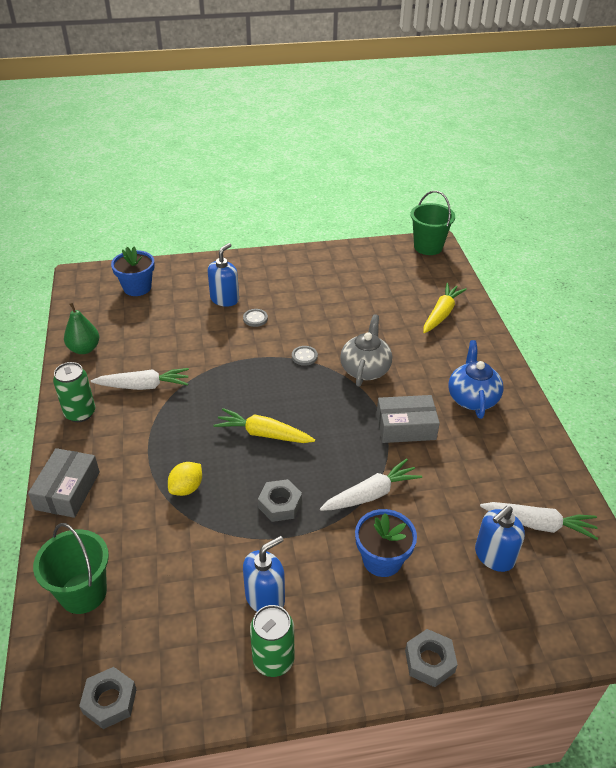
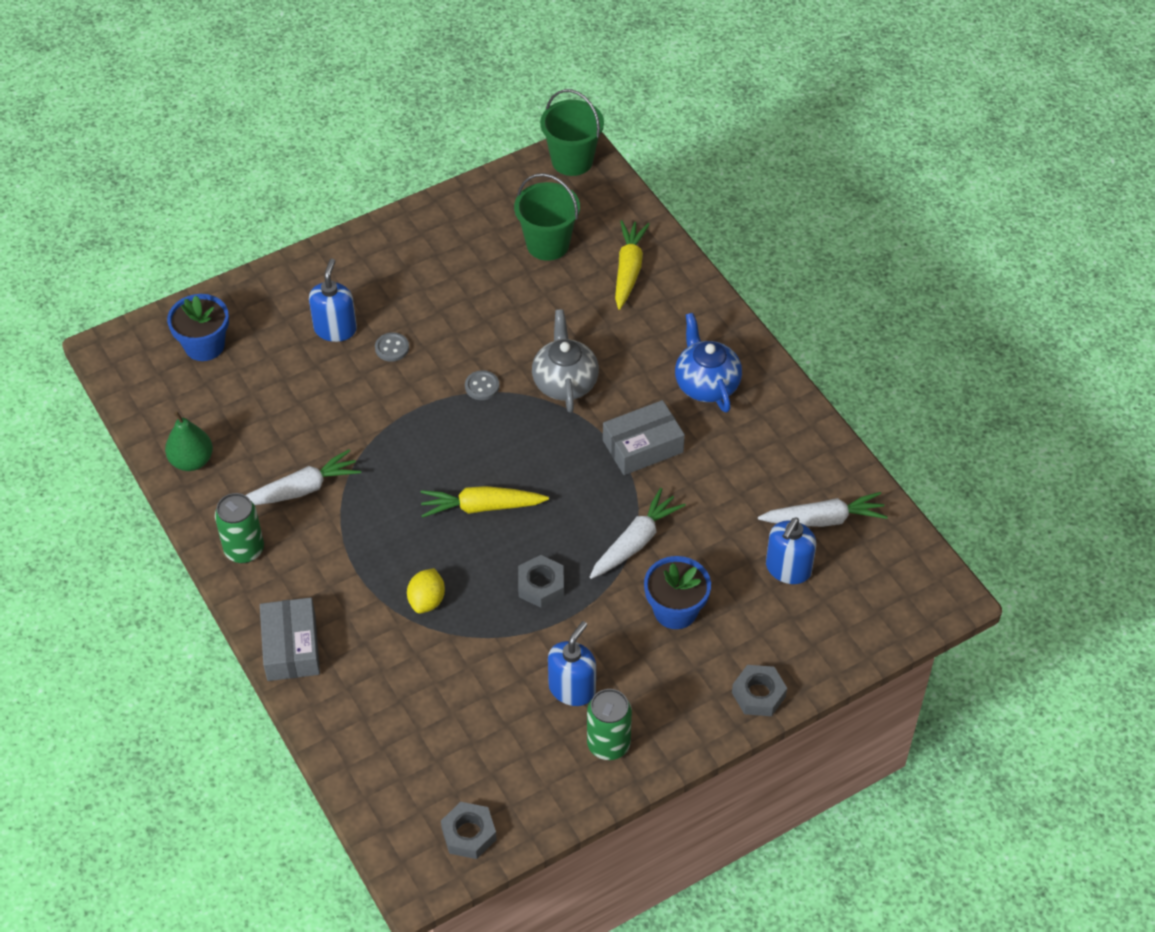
camera: 20 degrees left, 10 degrees up
green bucket [33,523,109,614] -> green bucket moved to [514,173,580,261]

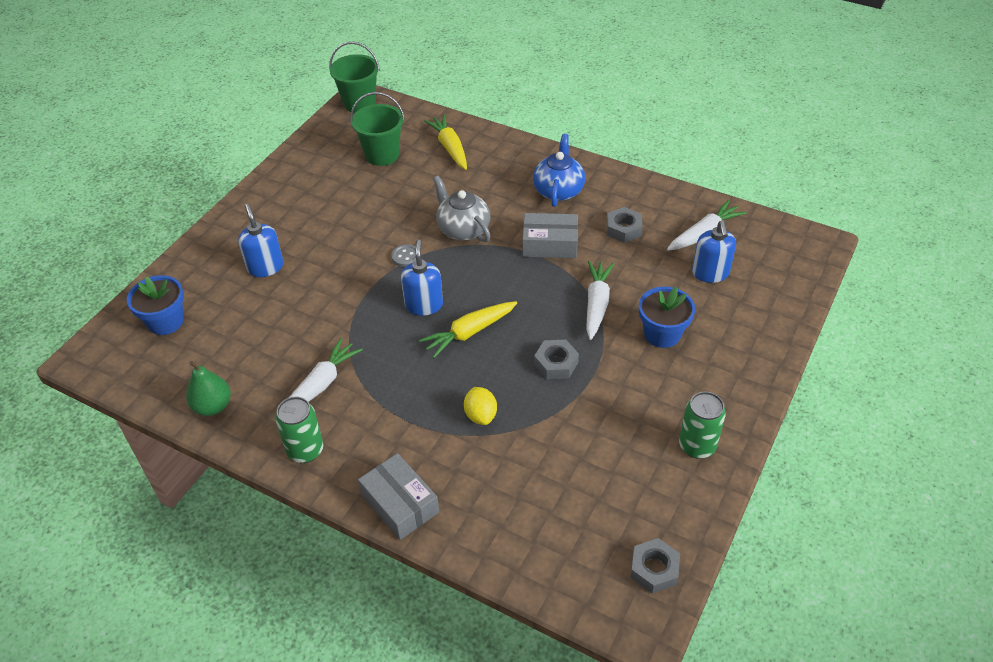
camera: 30 degrees left, 5 degrees down
grey button [375,332,409,362] -> none
blue soap dispenser [548,621,596,706] -> blue soap dispenser moved to [401,240,443,316]
grey box [603,400,685,475] -> grey box turned 60 degrees clockwise [522,213,578,258]
blue teapot [675,313,742,413] -> blue teapot turned 60 degrees clockwise [533,134,585,207]
grey nut [732,665,787,716] -> grey nut moved to [607,207,642,243]

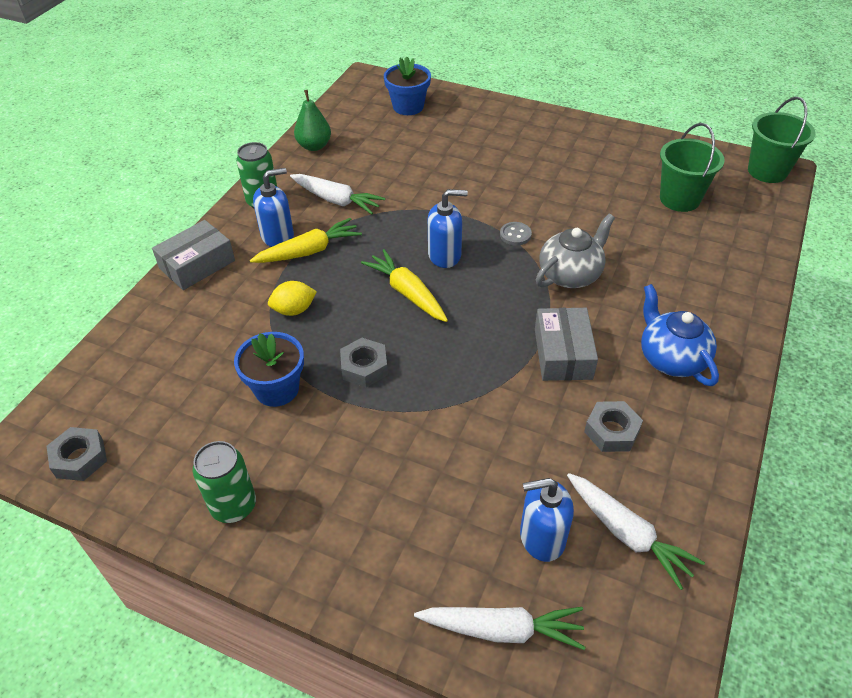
camera: 85 degrees right, 0 degrees up
blue soap dispenser [238,204,283,277] -> blue soap dispenser moved to [253,168,294,247]
yellow carrot [424,115,467,170] -> yellow carrot moved to [250,218,362,263]
blue teapot [533,134,585,207] -> blue teapot turned 120 degrees counterclockwise [641,284,719,386]
white carrot [586,261,614,340] -> white carrot moved to [414,607,586,650]
blue flower pot [639,287,695,348] -> blue flower pot moved to [234,332,304,407]

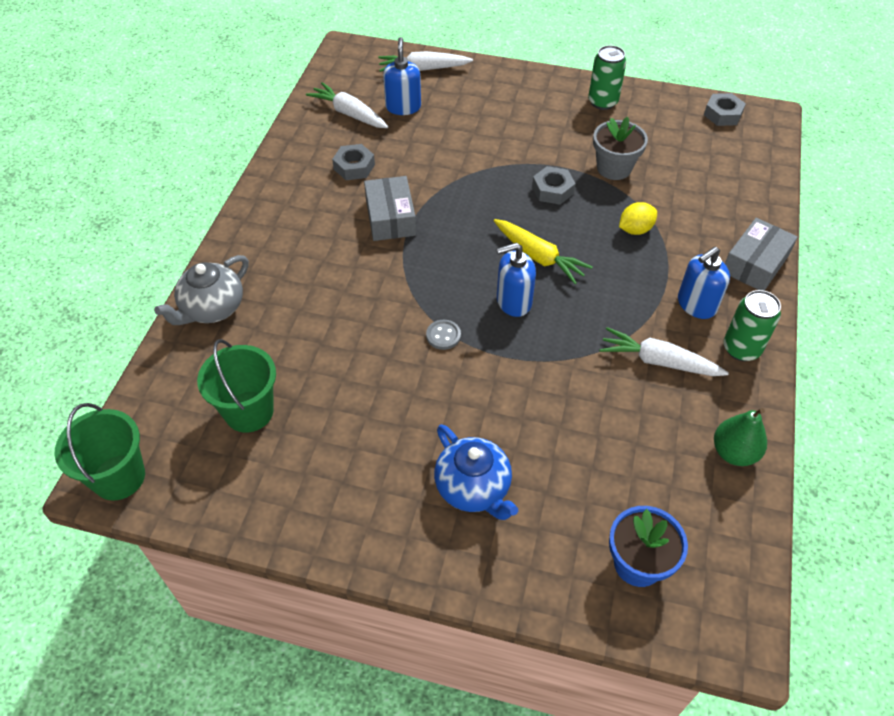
camera: 170 degrees right, 5 degrees up
blue flower pot [234,332,304,407] -> grey flower pot [593,117,648,180]
yellow carrot [250,218,362,263] -> none
blue soap dispenser [520,478,574,562] -> blue soap dispenser turned 75 degrees counterclockwise [383,37,421,115]
grey teapot [536,214,615,288] -> grey teapot moved to [154,255,249,325]
blue teapot [641,284,719,386] -> blue teapot moved to [434,424,518,520]

